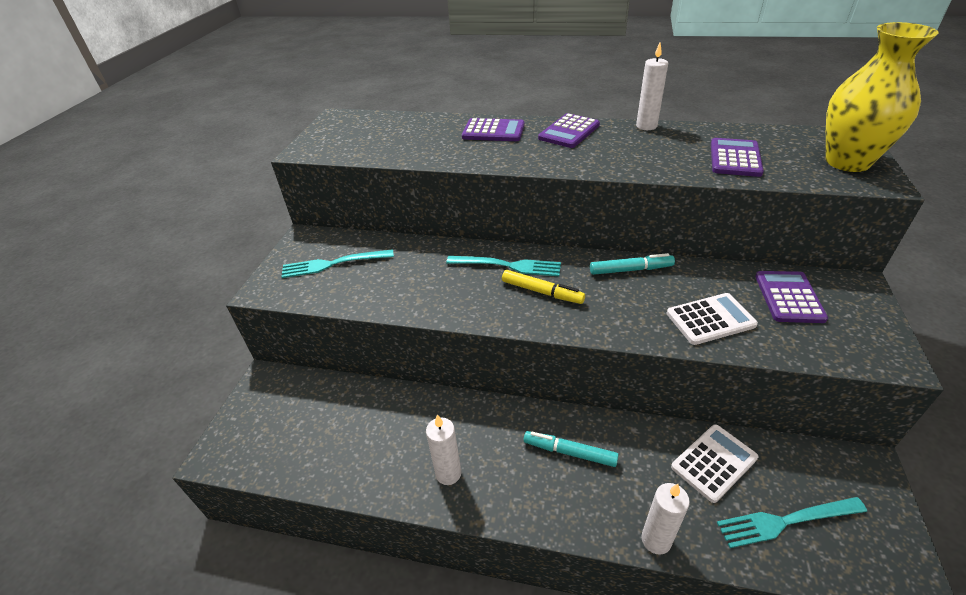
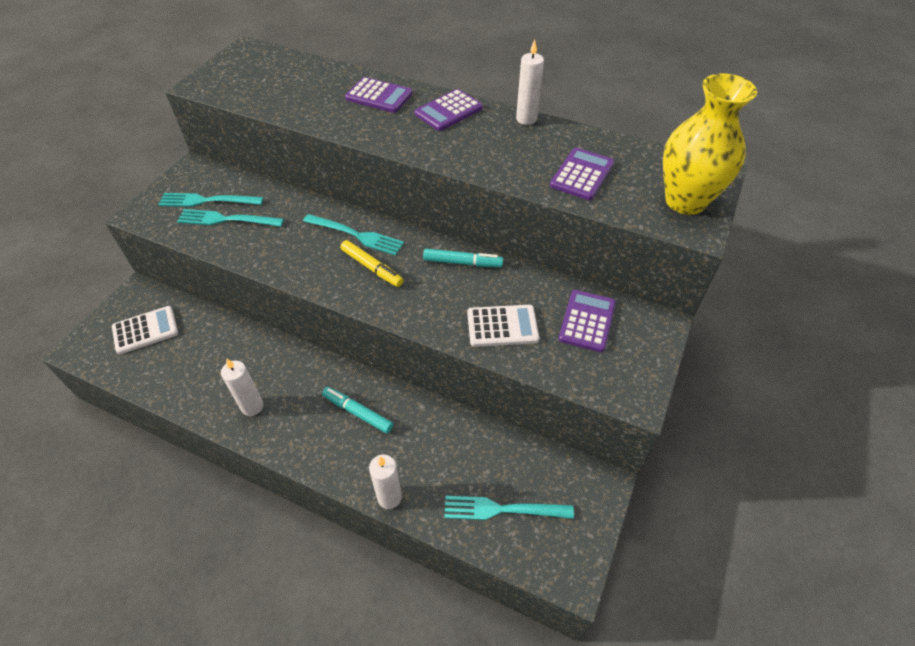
camera: 10 degrees right, 10 degrees up
white calculator [671,424,758,503] -> white calculator moved to [112,306,178,354]
none -> turquoise fork [177,209,284,227]

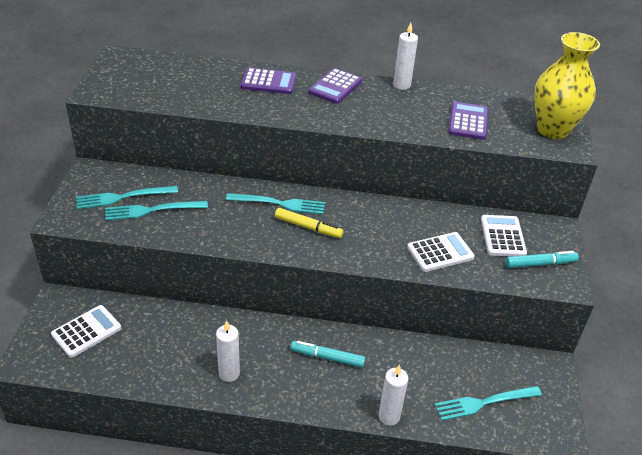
camera: 20 degrees left, 10 degrees down
turquoise marker [423,249,503,267] -> turquoise marker moved to [505,251,579,268]
purple calculator [558,290,616,352] -> white calculator [481,215,527,257]

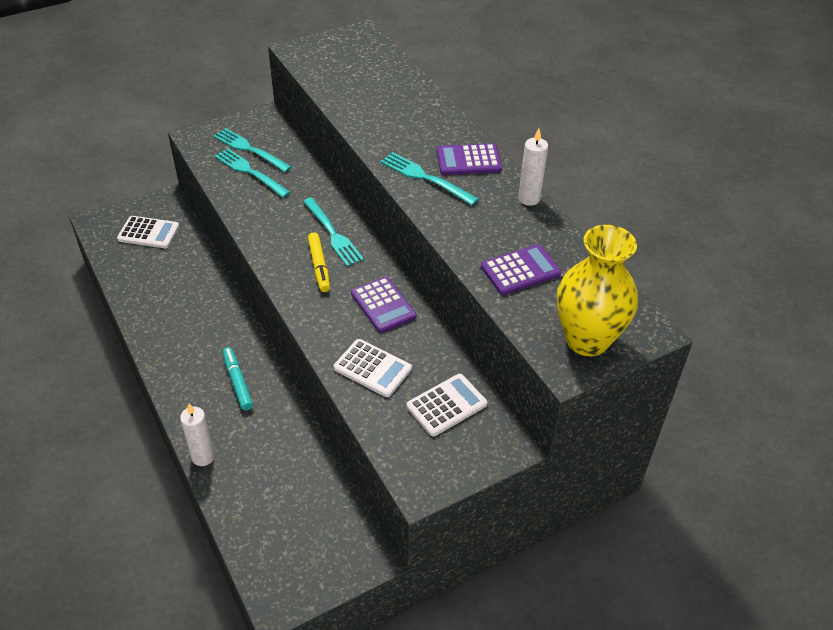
camera: 55 degrees right, 5 degrees up
white candle [216,320,240,382] -> none
purple calculator [240,68,296,94] -> purple calculator moved to [351,277,416,333]
turquoise fork [435,386,542,421] -> turquoise fork moved to [380,152,479,205]
turquoise marker [505,251,579,268] -> none

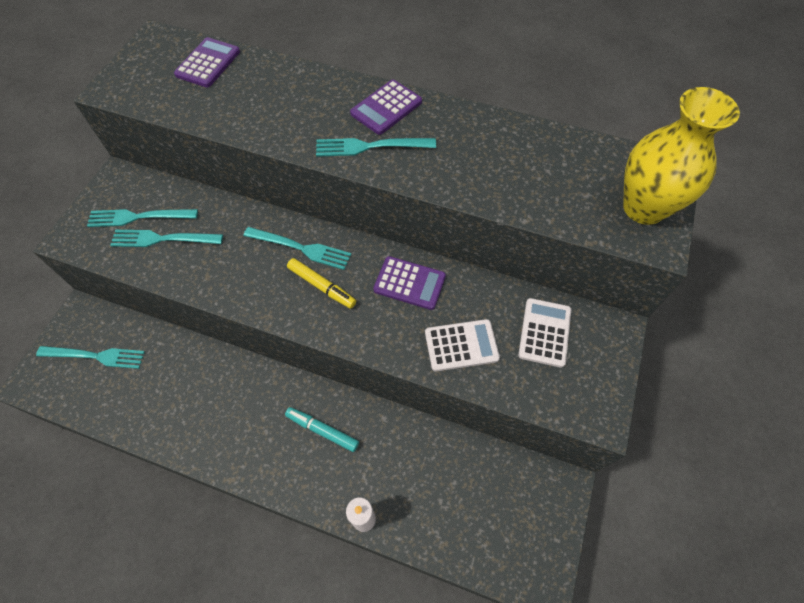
camera: 40 degrees left, 15 degrees up
white calculator [117,216,180,248] -> turquoise fork [36,346,145,369]
purple calculator [481,244,561,295] -> purple calculator moved to [174,37,240,87]
white candle [518,128,548,206] -> none

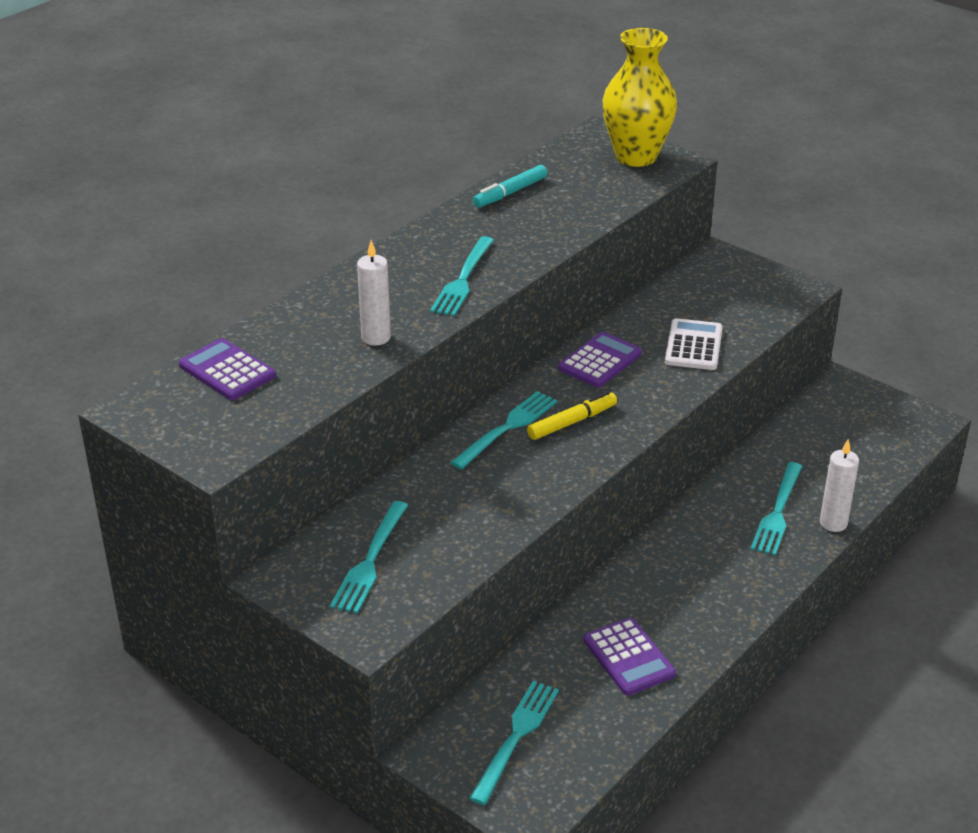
camera: 70 degrees left, 25 degrees down
turquoise fork [110,230,223,247] -> turquoise fork moved to [751,462,803,556]
turquoise marker [285,407,359,452] -> turquoise marker moved to [473,165,548,207]
purple calculator [350,80,422,135] -> purple calculator moved to [583,618,676,695]
white calculator [518,298,571,368] -> none
none -> white candle [357,240,391,346]

